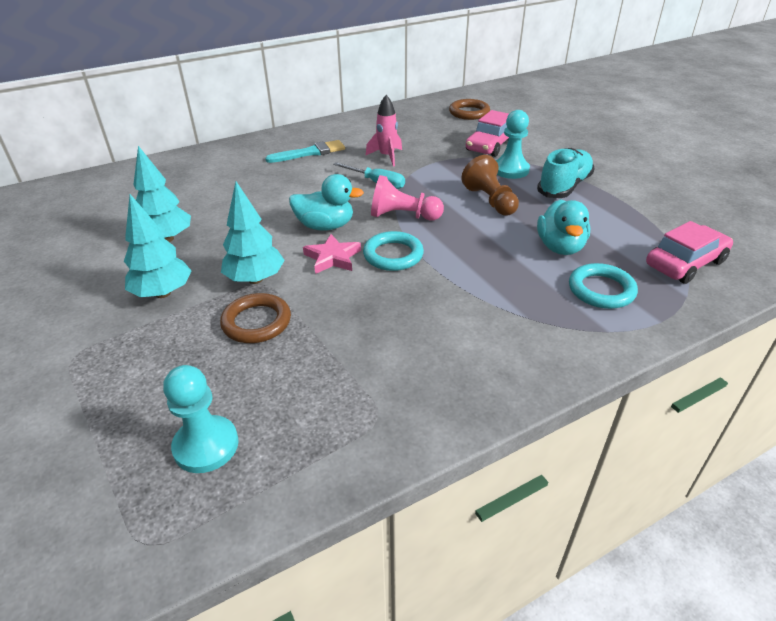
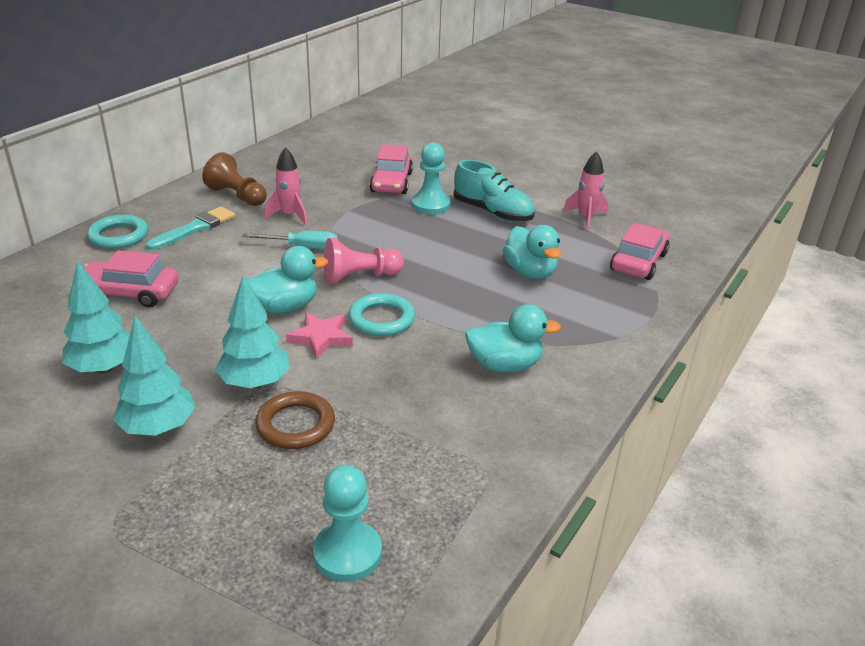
camera: 30 degrees left, 5 degrees down
brown ring [449,99,490,120] -> none
brown pawn [461,155,519,215] -> brown pawn moved to [202,152,267,206]
turquoise shoe [537,148,595,198] -> turquoise shoe turned 120 degrees clockwise [454,160,535,222]
turquoise ring [569,263,638,309] -> turquoise ring moved to [87,215,148,249]
none -> pink car [84,250,179,307]
none -> turquoise duck [465,304,561,372]
none -> pink rocket [563,151,608,231]

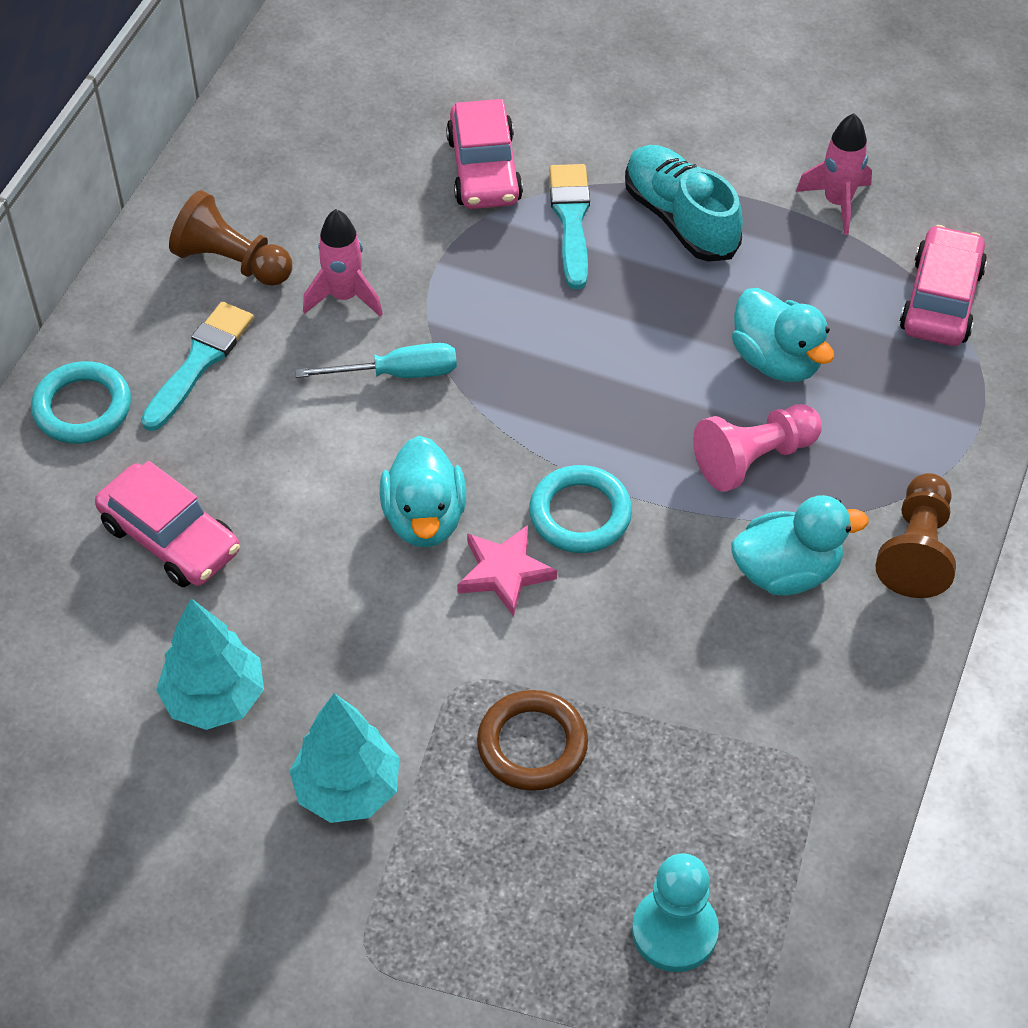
camera: 10 degrees left, 20 degrees up
pink car [84,250,179,307] -> pink car turned 135 degrees counterclockwise [95,461,240,587]
turquoise tree [215,276,290,388] -> none
turquoise duck [246,246,328,313] -> turquoise duck turned 120 degrees clockwise [380,436,466,548]
pink pawn [324,238,404,284] -> pink pawn moved to [693,404,822,492]
turquoise pawn [412,143,451,215] -> turquoise brush [549,164,590,289]
turquoise shoe [454,160,535,222] -> turquoise shoe turned 150 degrees counterclockwise [625,145,743,262]
none -> brown pawn [875,473,956,598]

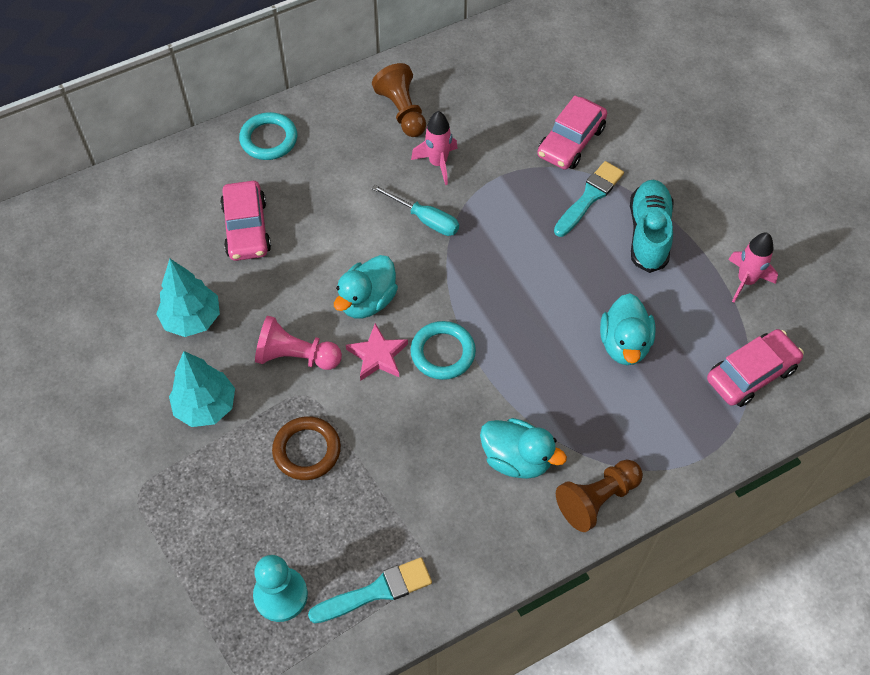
camera: 40 degrees right, 5 degrees up
turquoise brush [141,302,254,431] -> turquoise brush moved to [308,557,432,623]
pink pawn [693,404,822,492] -> pink pawn moved to [255,315,342,370]

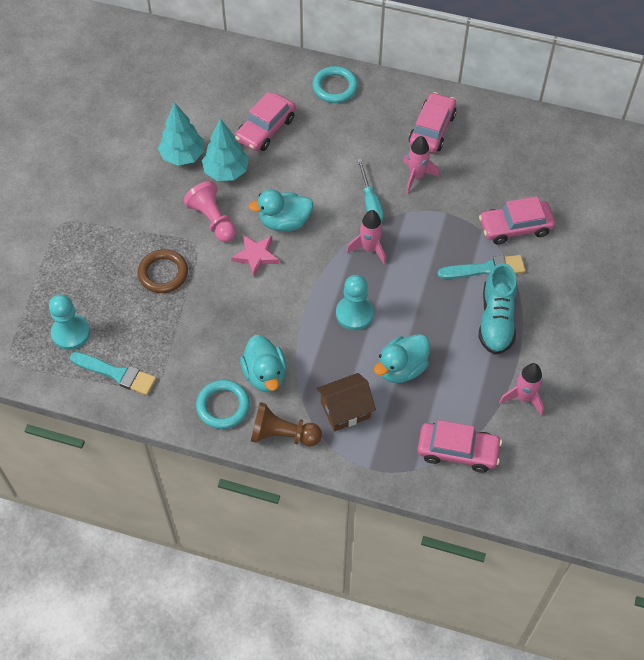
camera: 45 degrees right, 0 degrees up
turquoise tree [169,351,235,427] -> turquoise tree moved to [202,119,249,181]
brown pawn [372,63,426,137] -> pink car [409,92,456,153]
turquoise ring [410,321,476,380] -> turquoise ring moved to [196,380,250,429]
turquoise shoe [630,180,673,273] -> turquoise shoe turned 135 degrees clockwise [478,263,517,355]
none -> brown house [317,373,376,431]
none -> turquoise pawn [336,275,374,330]
none -> pink rocket [347,210,386,265]

